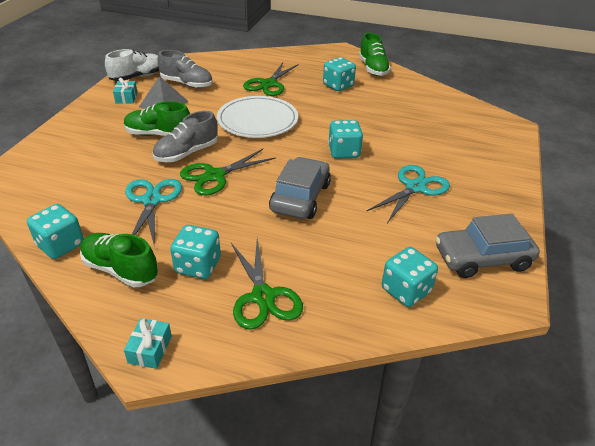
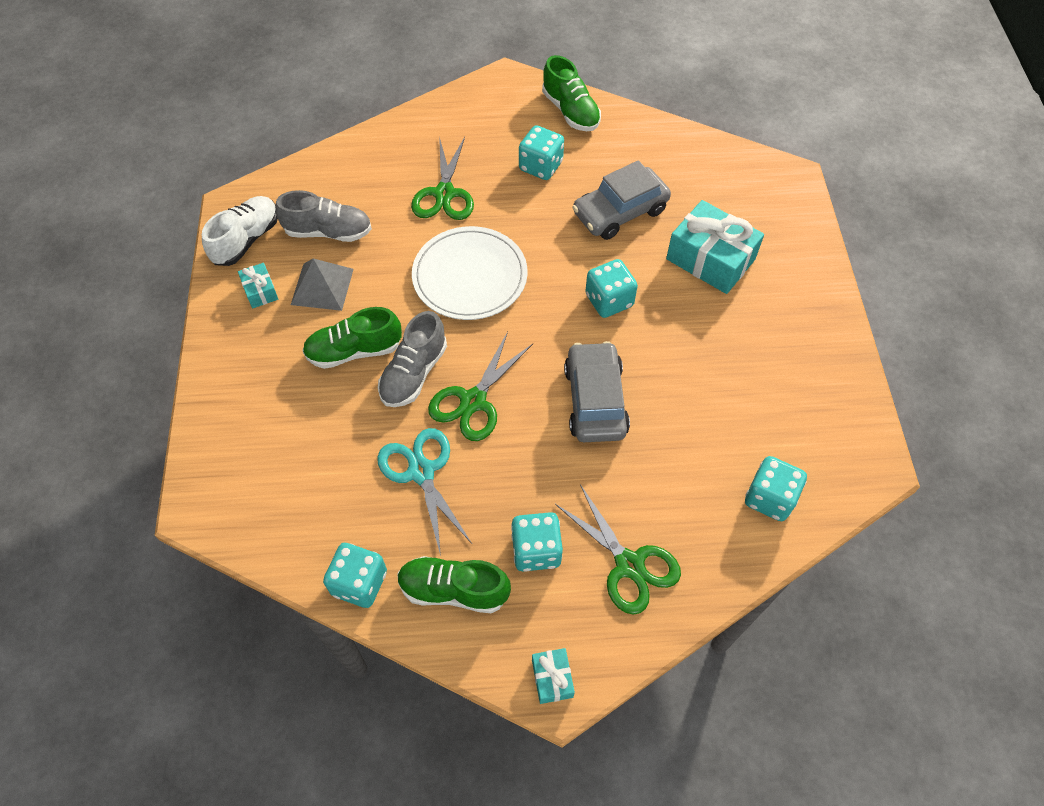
camera: 20 degrees left, 20 degrees up
turquoise scissors [366,165,450,223] -> none
grey car [435,214,540,278] -> grey car moved to [572,160,671,240]
none -> turquoise gift [666,200,764,294]

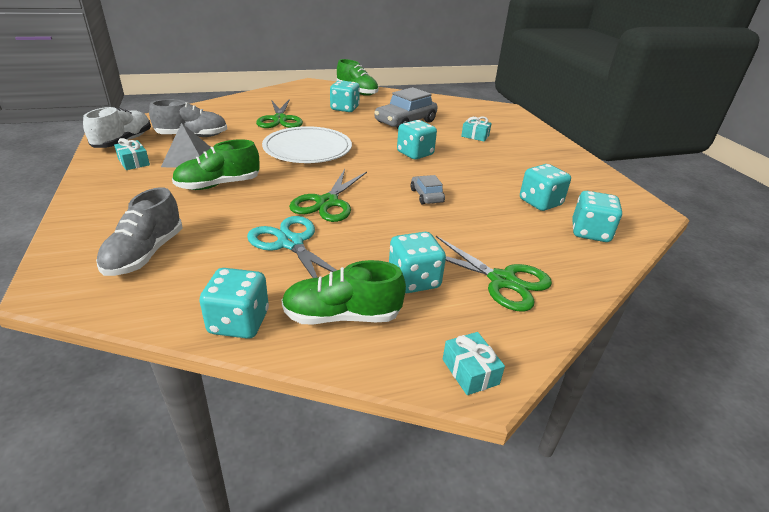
camera: 15 degrees left, 25 degrees down
grey shoe [378,311,447,407] -> grey shoe moved to [96,187,183,276]
grey car [564,341,630,442] -> grey car [411,175,445,204], size x0.53
turquoise gift [666,200,764,294] -> turquoise gift [461,117,492,141], size x0.48
none -> turquoise dice [520,164,571,211]

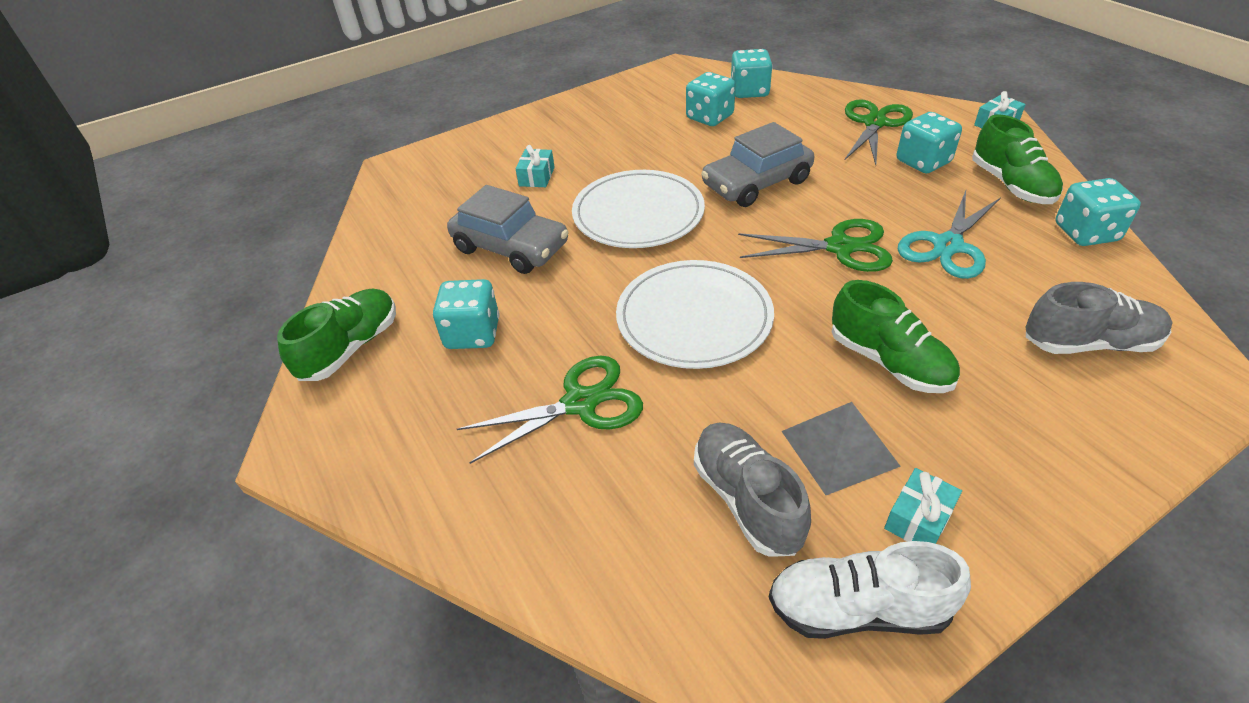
camera: 100 degrees left, 10 degrees up
turquoise dice [397,120,437,159] -> white plate [572,170,705,248]
grey car [411,175,445,204] -> grey car [701,122,814,207], size x1.90

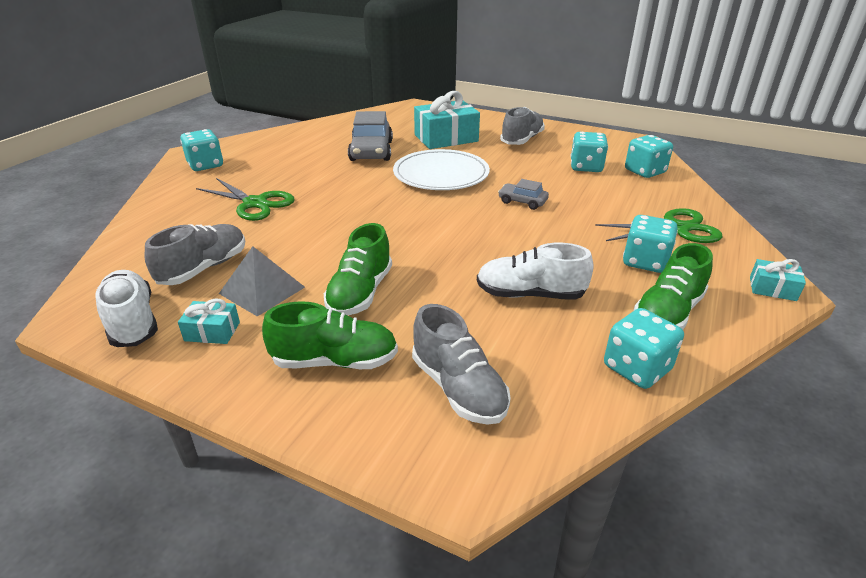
camera: 55 degrees right, 10 degrees down
green shoe [277,289,396,381] -> green shoe moved to [262,301,398,369]
turquoise dice [433,279,500,349] -> turquoise dice moved to [180,129,223,171]
turquoise gift [515,145,555,187] -> turquoise gift [414,91,480,149], size x2.09
white plate [616,260,774,369] -> none
grey car [701,122,814,207] -> grey car [498,179,549,210], size x0.53
green scissors [738,219,893,272] -> none
turquoise scissors [898,191,1001,279] -> white shoe [477,243,593,300]
none -> grey shoe [500,107,545,145]

